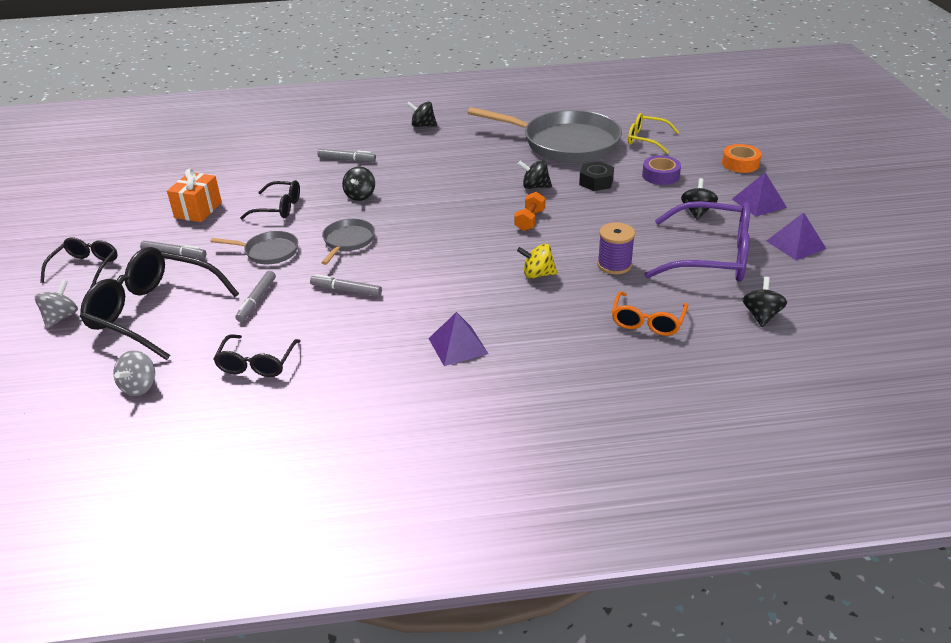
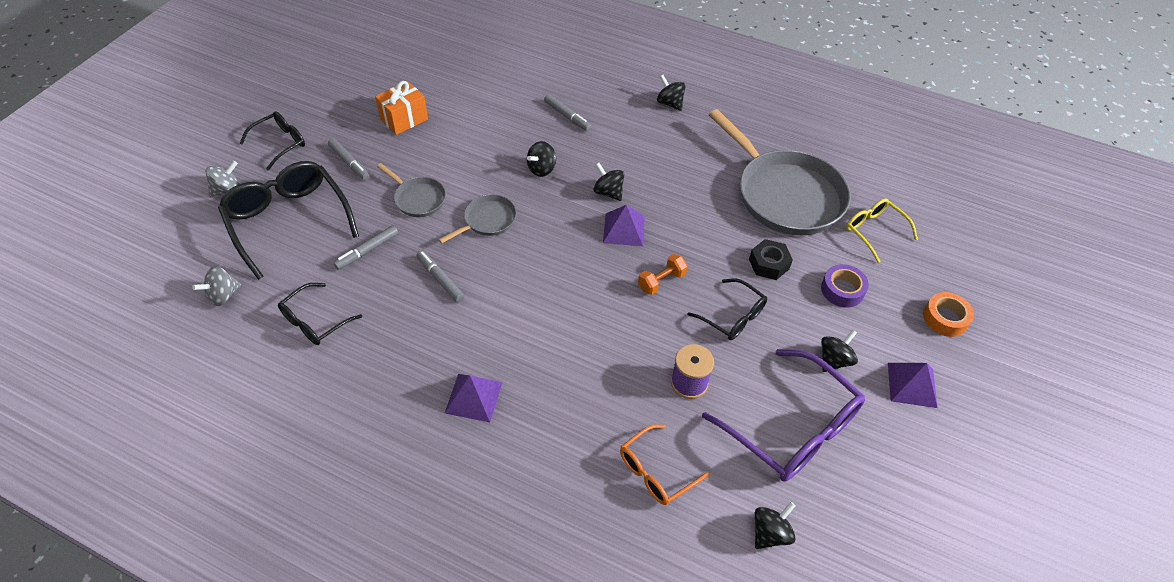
camera: 30 degrees right, 15 degrees up
black glasses [240,180,300,219] -> black glasses moved to [688,278,767,340]
yellow spinning top [517,244,558,279] -> none
black spinning top [518,160,552,189] -> black spinning top moved to [594,163,624,201]
purple pyramid [767,212,827,260] -> purple pyramid moved to [603,205,645,246]

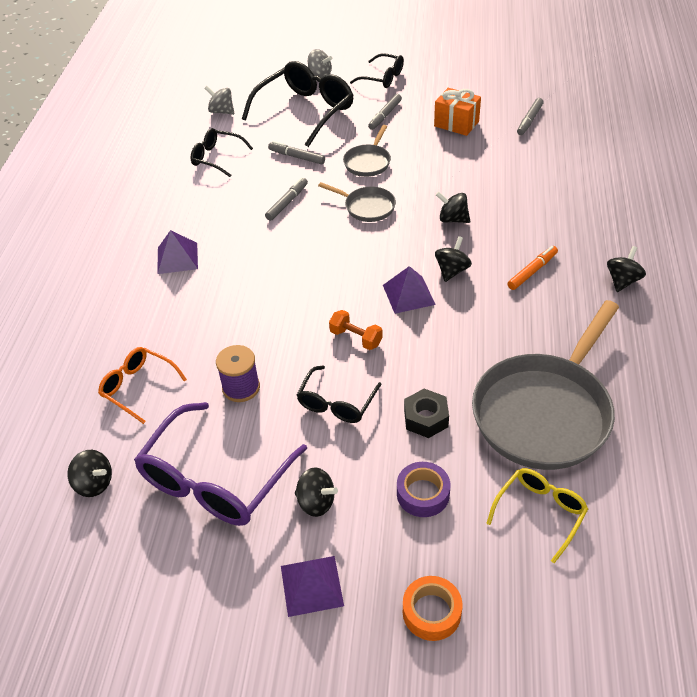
camera: 75 degrees right, 5 degrees down
grey marker [544,94,591,131] -> grey marker moved to [517,98,544,135]
none -> orange marker [507,246,558,290]

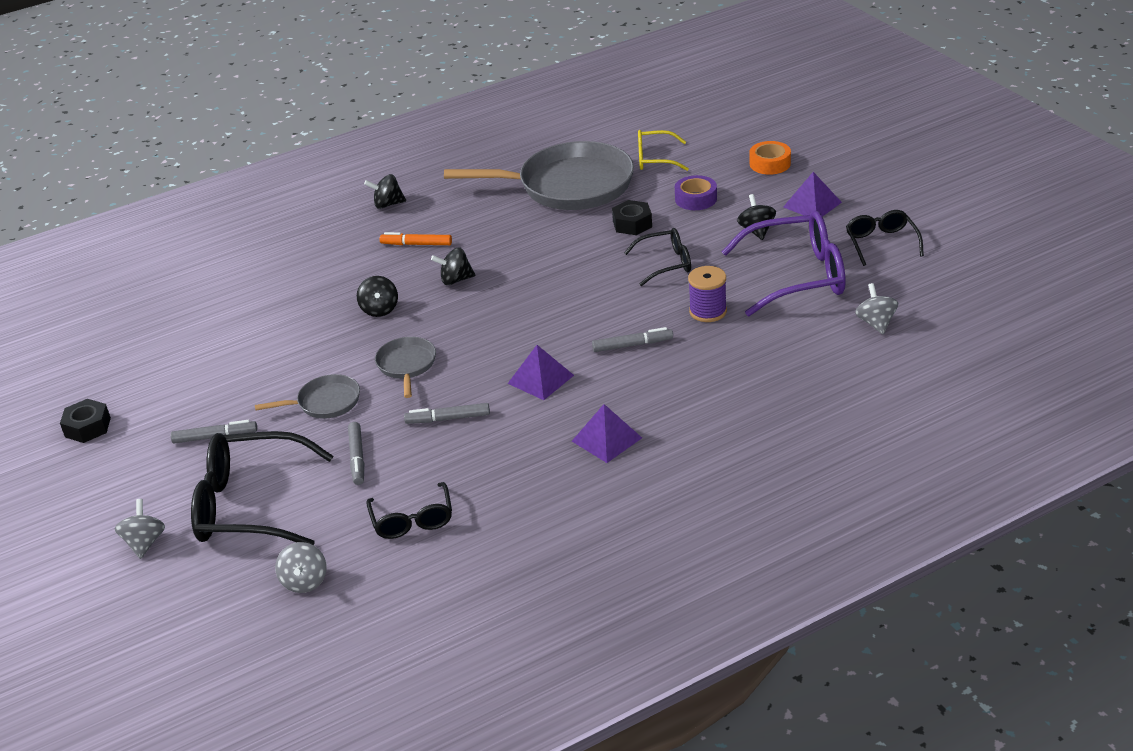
camera: 125 degrees left, 10 degrees down
black spinning top [67,450,112,497] -> grey spinning top [855,283,898,334]
orange glasses [98,347,187,424] -> none
orange dumbbell [329,310,383,350] -> none
black glasses [350,53,404,88] -> black glasses moved to [846,210,924,266]
purple pyramid [383,266,436,314] -> purple pyramid moved to [508,345,574,400]
orange gift [434,88,481,136] -> none
grey marker [517,98,544,135] -> grey marker moved to [592,327,673,352]
none -> black nut [60,399,111,443]

